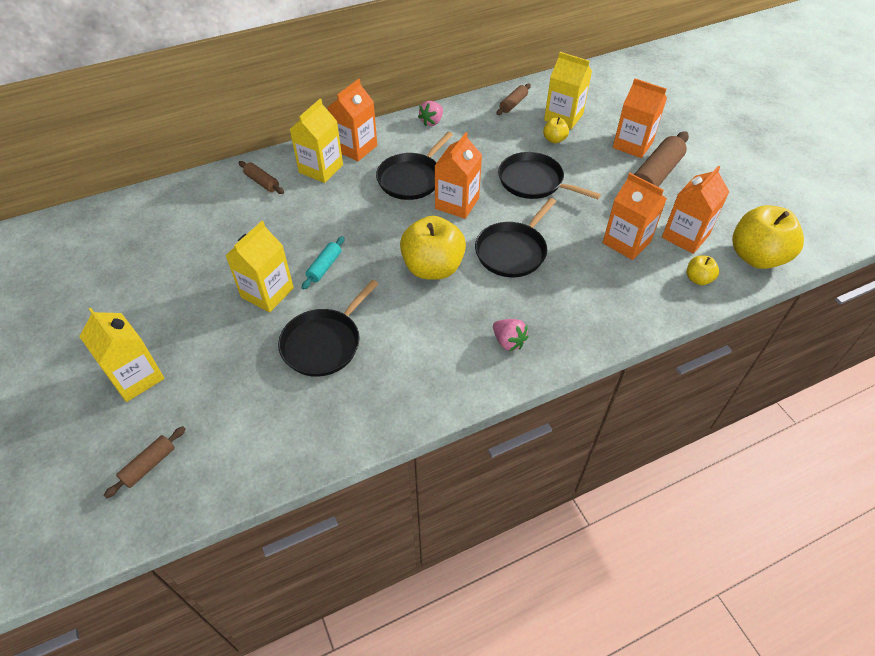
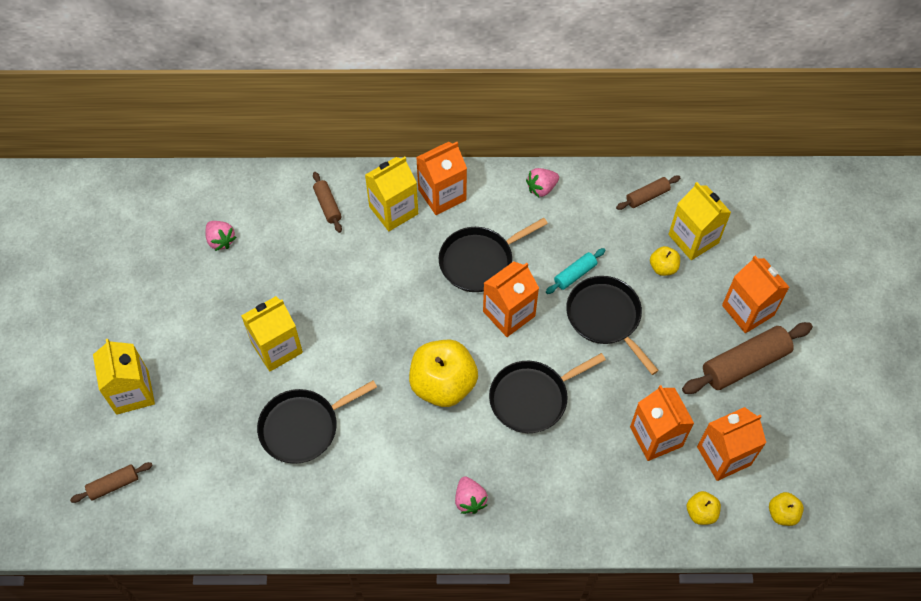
camera: 25 degrees right, 10 degrees up
turquoise rolling pin [302,236,345,290] -> turquoise rolling pin moved to [546,248,606,294]
yellow apple [732,205,804,269] -> yellow apple [769,492,804,526], size x0.47
none -> pink strawberry [205,221,236,251]

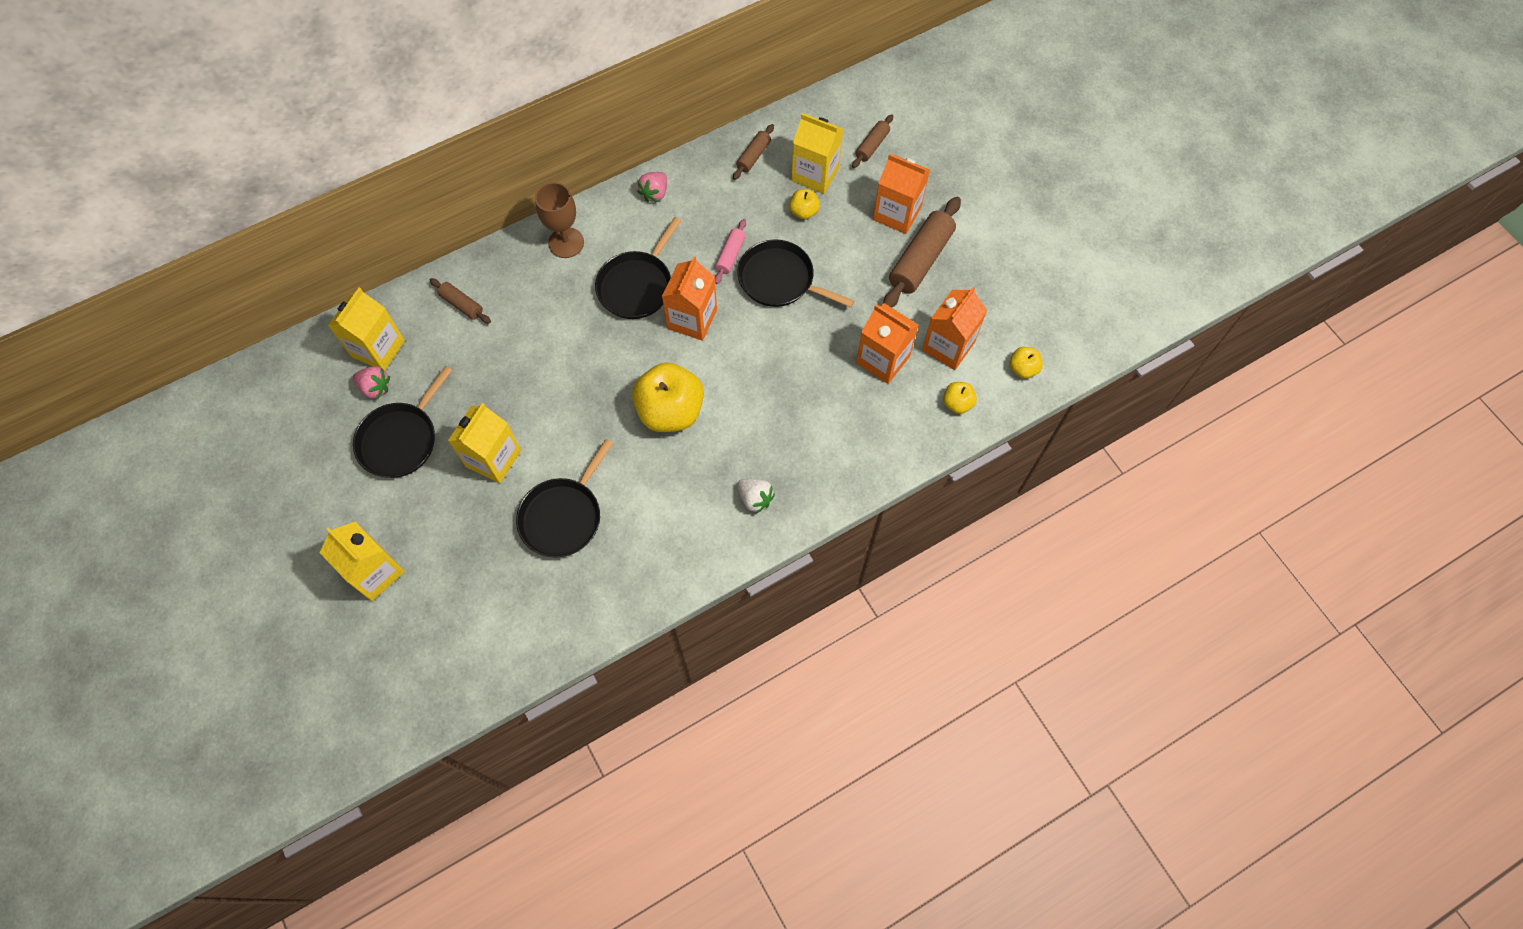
camera: 30 degrees left, 5 degrees up
brown rolling pin [70,462,153,503] -> brown rolling pin moved to [852,114,893,168]
yellow carton [365,157,418,231] -> yellow carton moved to [328,288,405,370]
orange carton [416,142,467,215] -> brown goblet [535,182,584,258]
pink strawberry [455,477,488,514] -> white strawberry [738,479,775,513]
black pan [489,353,606,433] -> black pan moved to [353,366,452,478]
turquoise rolling pin [546,248,606,294] -> pink rolling pin [715,219,746,284]

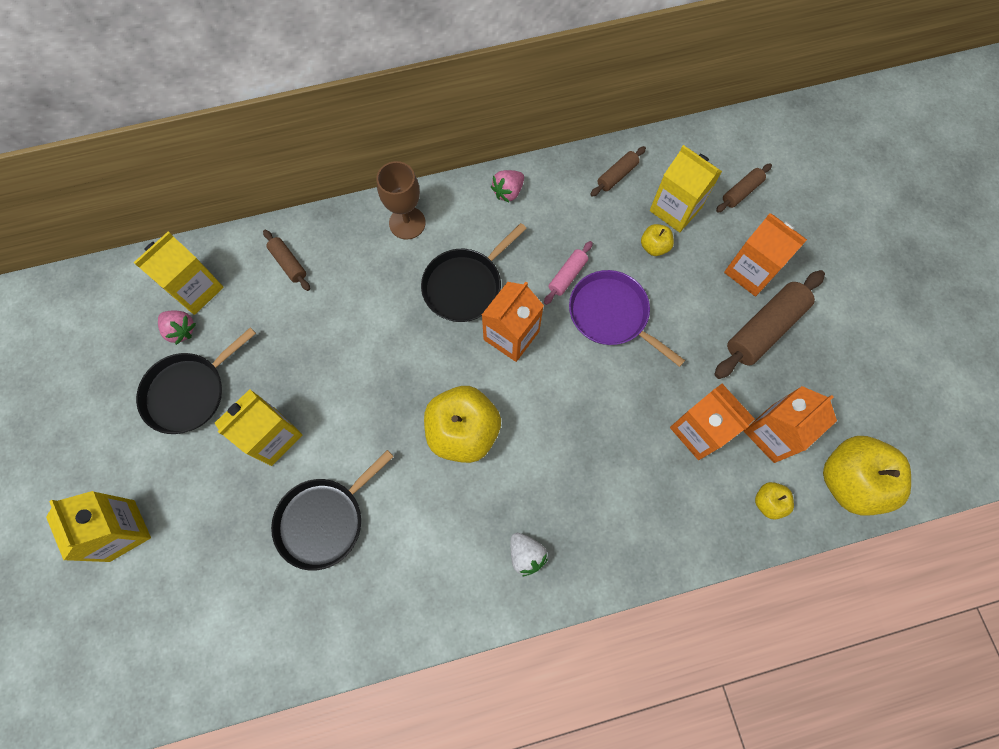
camera: 15 degrees right, 5 degrees up
black pan [737,240,854,307] -> purple pan [569,270,685,367]
yellow apple [1010,347,1043,378] -> yellow apple [823,436,911,516], size x2.13

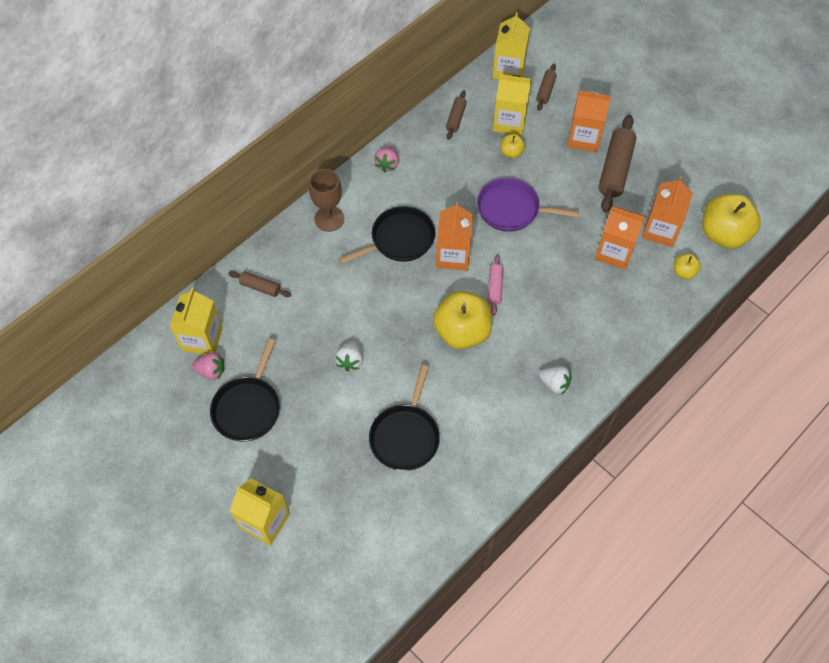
camera: 30 degrees left, 10 degrees down
yellow carton [215,389,303,466] -> yellow carton moved to [492,12,530,80]
black pan [421,223,527,322] -> black pan turned 135 degrees counterclockwise [339,206,435,264]
pink rolling pin [544,241,593,305] -> pink rolling pin moved to [487,255,504,315]
none -> white strawberry [335,341,363,372]

